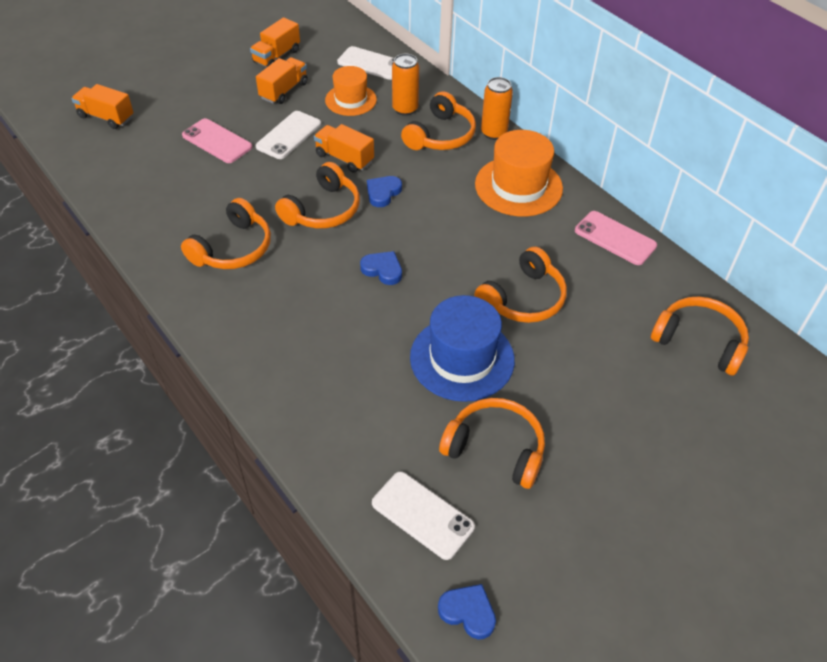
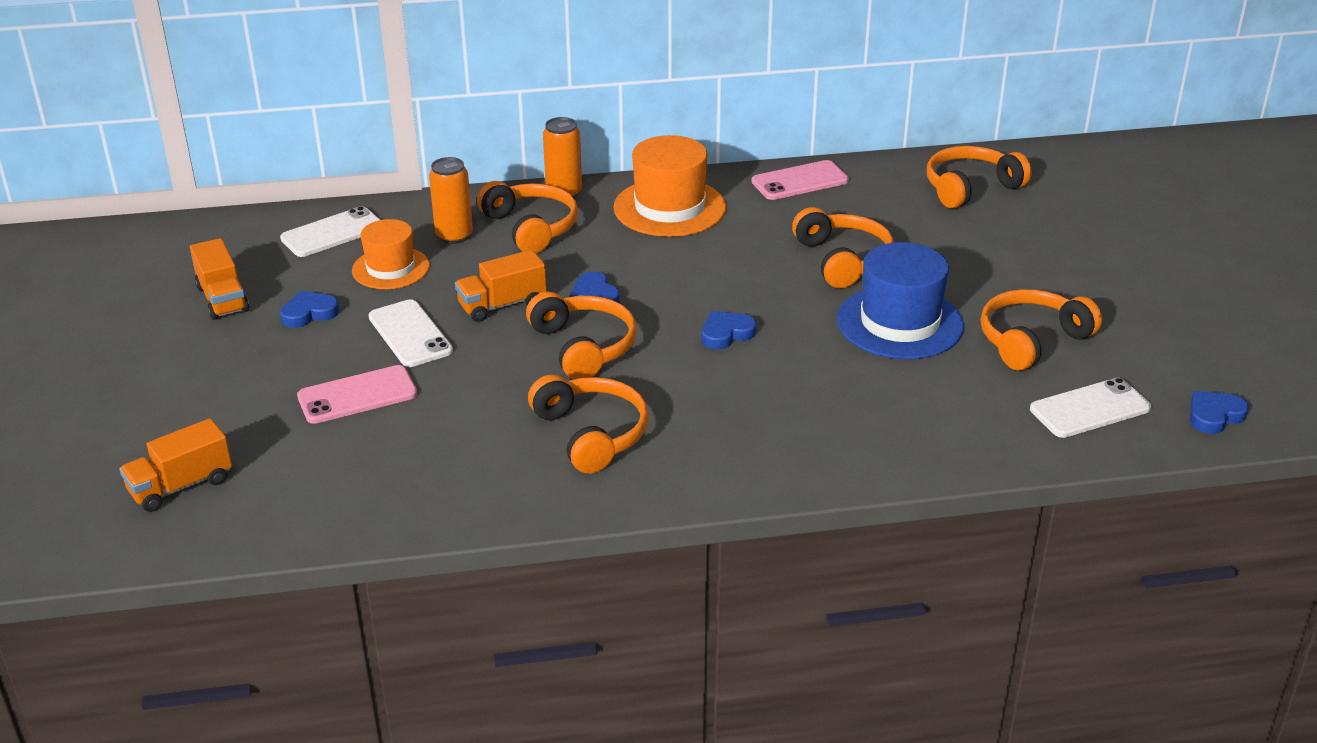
camera: 60 degrees left, 15 degrees down
orange truck [256,57,308,104] -> blue heart [280,291,339,328]

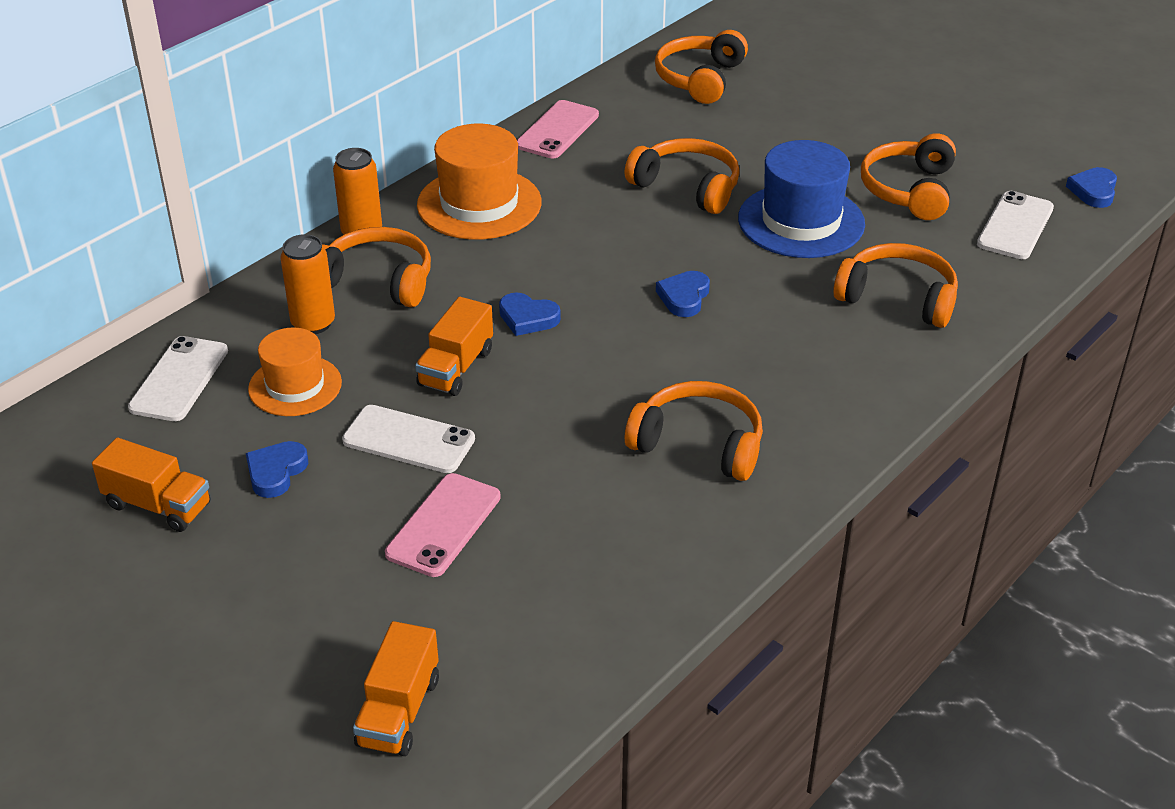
camera: 40 degrees left, 5 degrees up
orange headphones [526,292,637,379] -> orange headphones moved to [833,243,958,328]

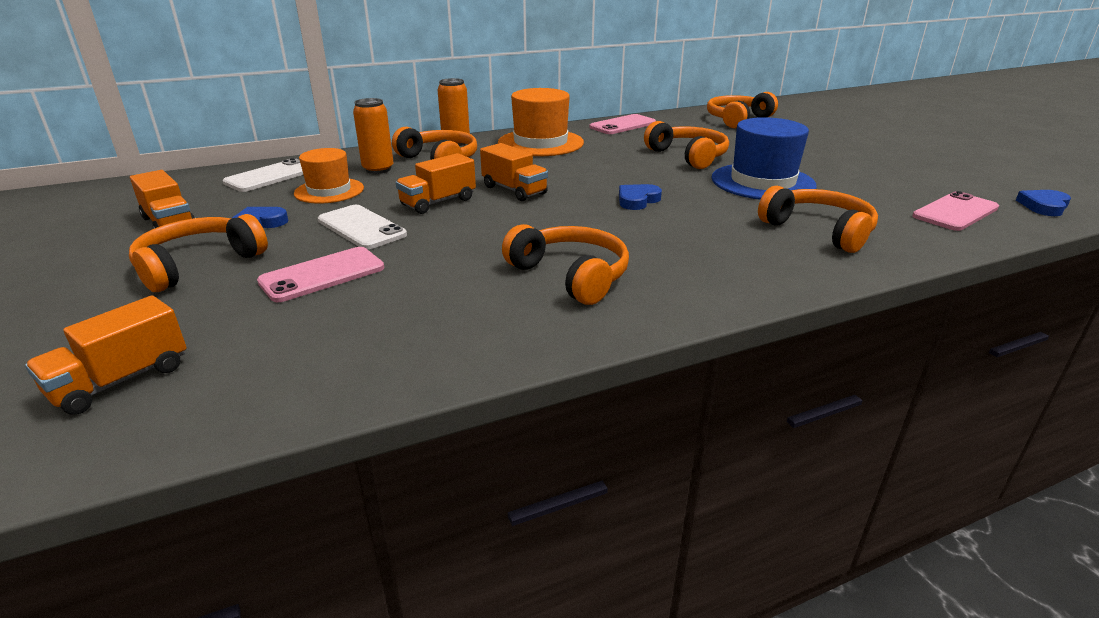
camera: 25 degrees right, 10 degrees down
blue heart [499,293,561,336] -> orange truck [480,143,548,201]
orange headphones [861,133,956,220] -> orange headphones moved to [129,214,268,292]
white phone [977,191,1054,259] -> pink phone [912,191,999,231]

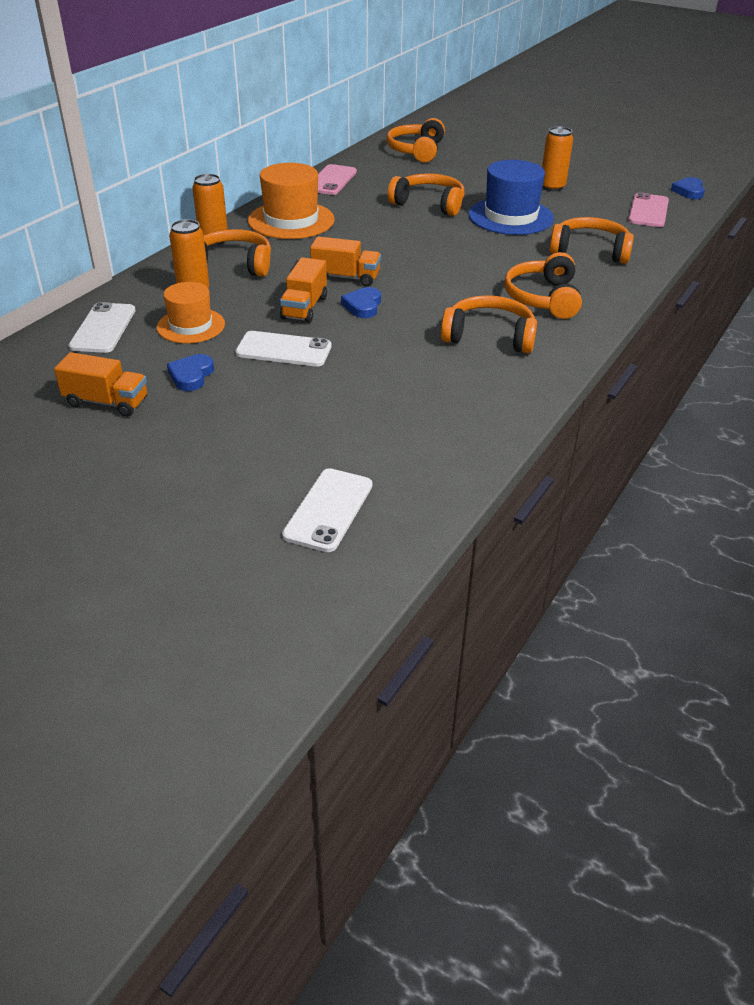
camera: 35 degrees left, 10 degrees up
orange truck [25,296,187,415] -> white phone [282,468,372,552]
orange headphones [129,214,268,292] -> orange headphones moved to [504,252,582,319]
pink phone [257,247,384,302] -> none
blue heart [619,184,662,210] -> blue heart moved to [341,287,381,318]
none -> orange can [542,127,573,191]

